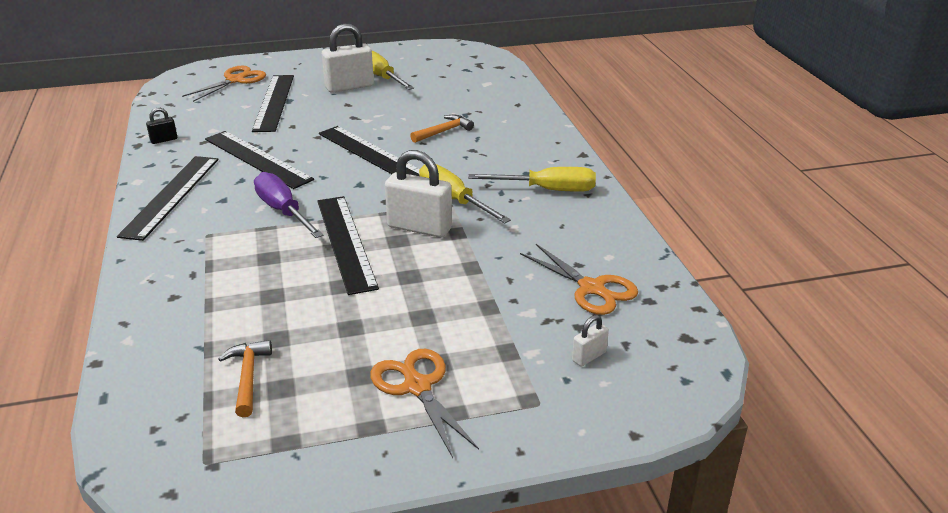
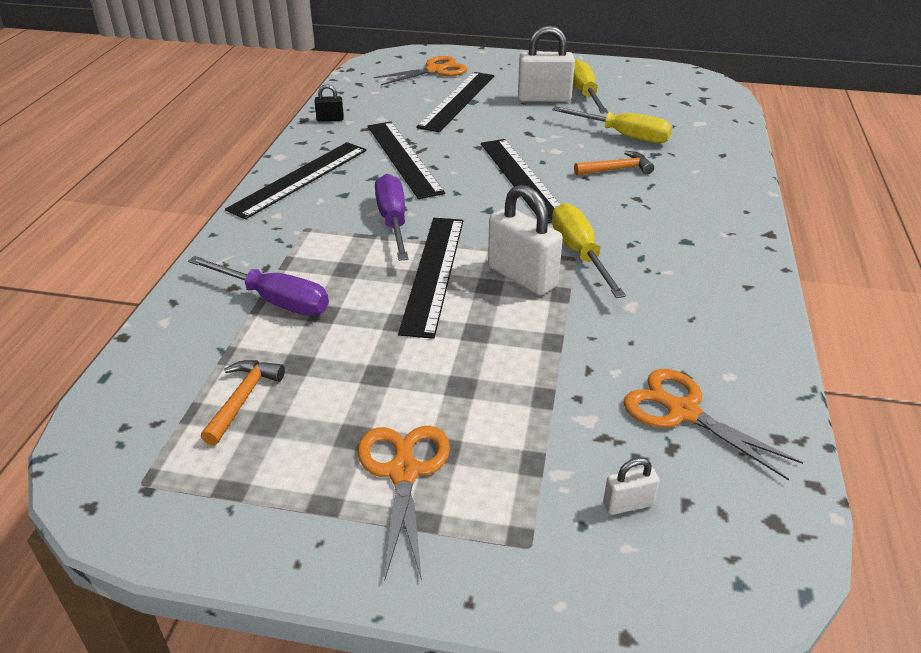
camera: 25 degrees right, 5 degrees up
yellow screwdriver [468,167,596,192] -> yellow screwdriver moved to [552,106,672,143]
orange scissors [520,244,638,315] -> orange scissors turned 150 degrees clockwise [623,369,803,481]
none -> purple screwdriver [188,256,329,316]

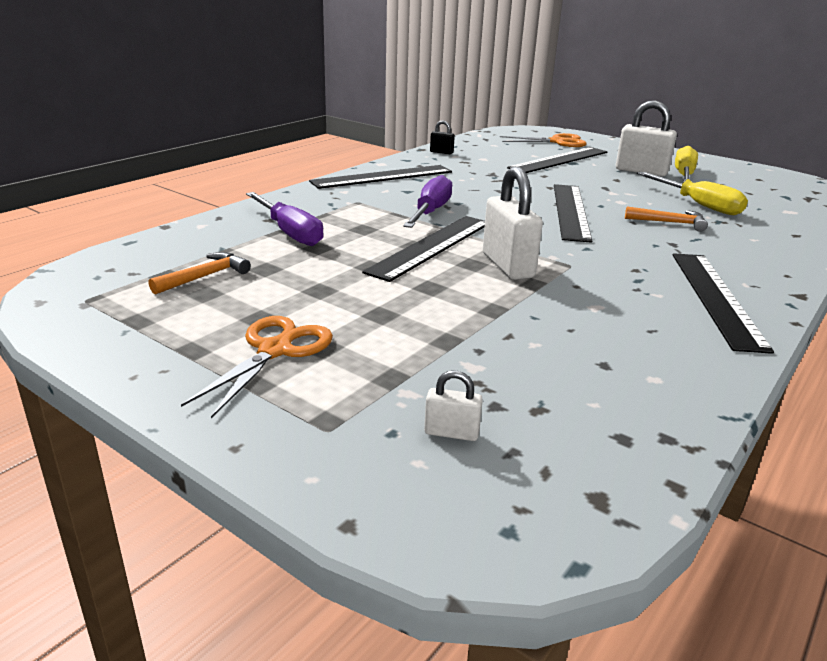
camera: 25 degrees right, 10 degrees down
black ruler [367,122,445,199] -> black ruler moved to [673,253,774,354]
yellow screwdriver [552,203,626,298] -> none
orange scissors [623,369,803,481] -> none

